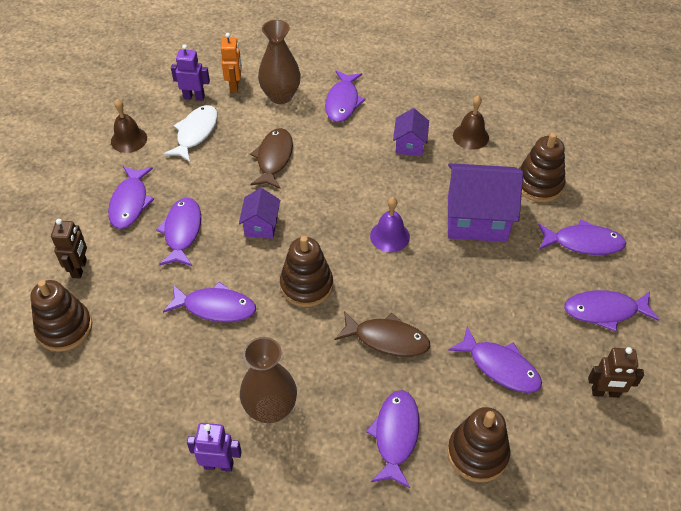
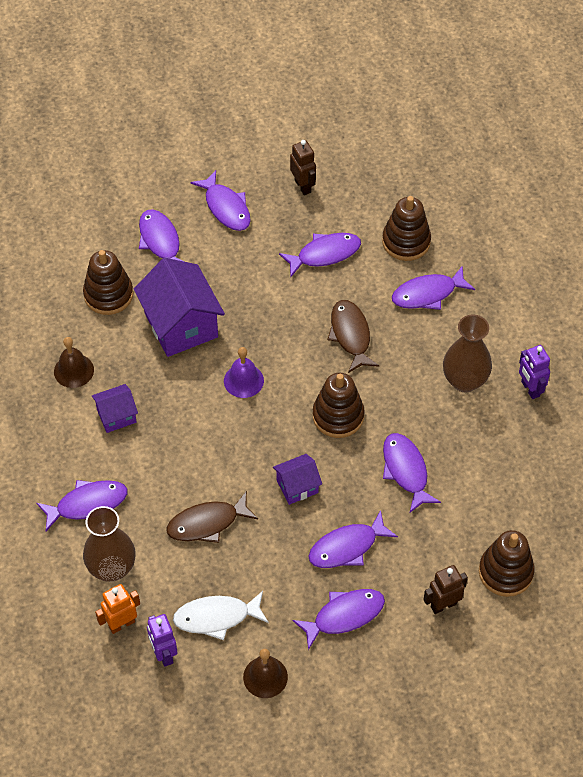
camera: 120 degrees left, 5 degrees up
purple fish [448,326,542,393] -> purple fish turned 60 degrees clockwise [279,233,361,277]

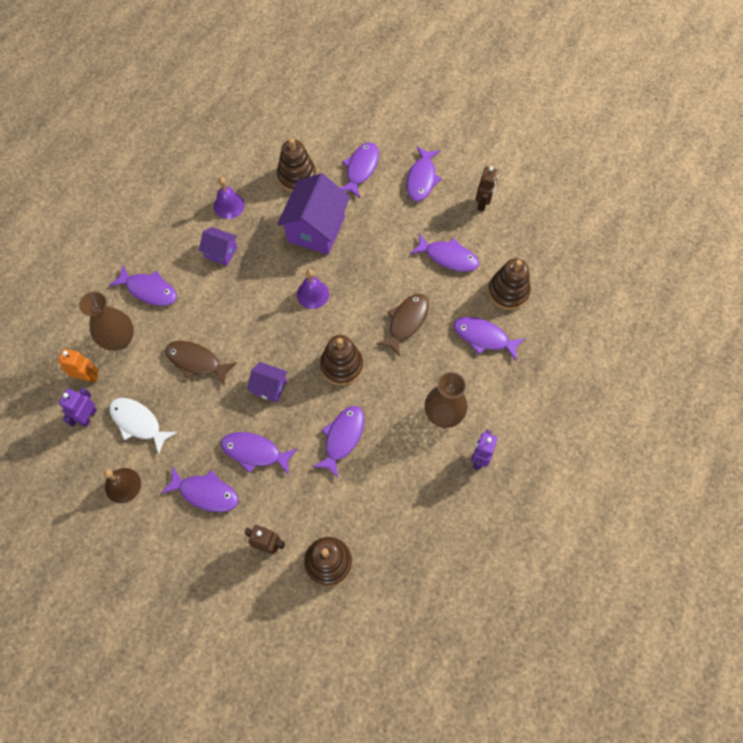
camera: 45 degrees right, 10 degrees up
brown bell [54,337,94,388] -> purple bell [214,177,245,219]

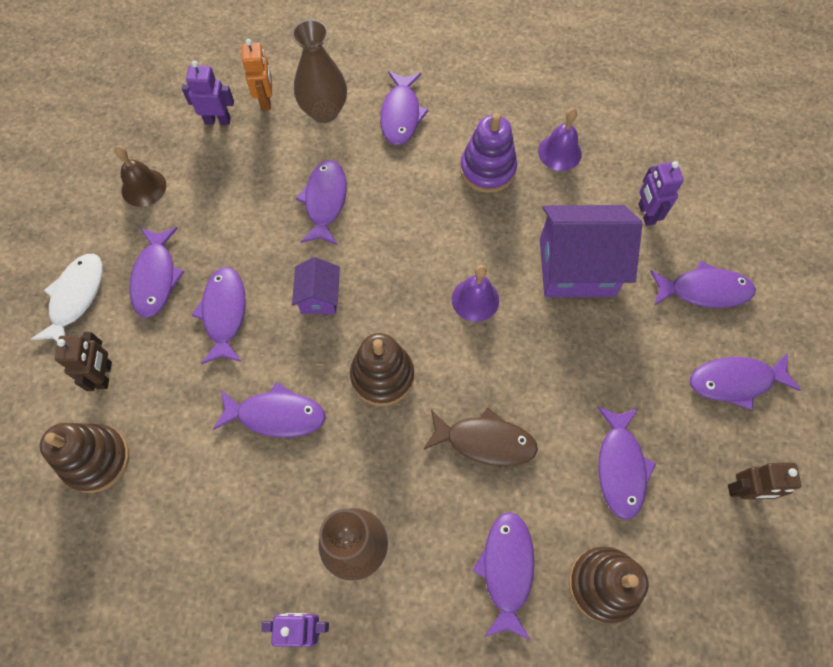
camera: 70 degrees right, 0 degrees up
white fish [109,398,177,454] -> white fish moved to [31,254,103,341]
brown fish [165,341,237,385] -> purple fish [295,160,347,245]
purple house [199,227,237,266] -> purple stacking toy [460,113,517,193]
brown stacking toy [277,139,316,192] -> purple robot [638,161,684,226]

